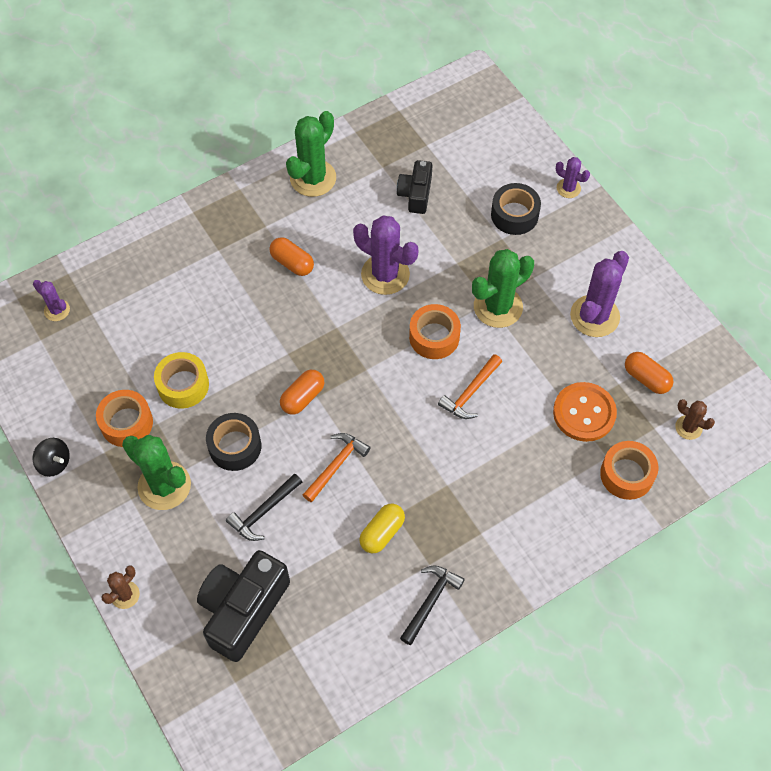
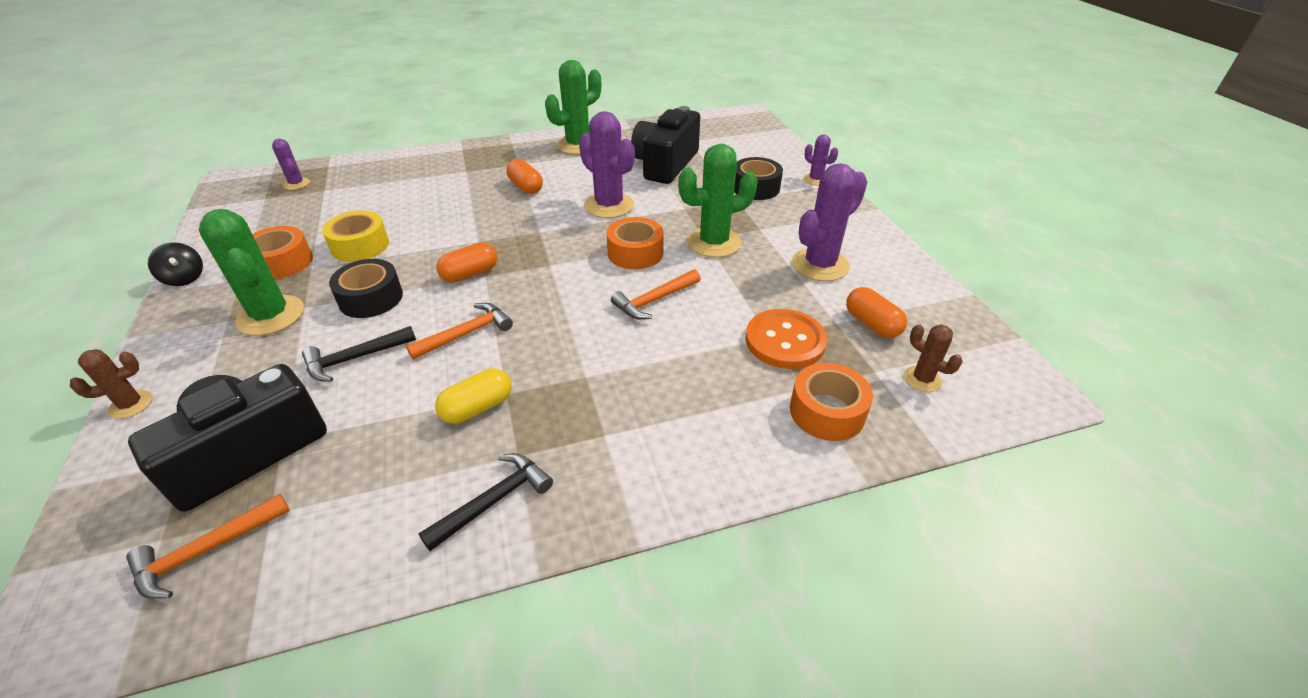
camera: 15 degrees right, 20 degrees down
black camera [397,160,432,214] -> black camera [631,106,700,184], size x1.74
none -> orange hammer [126,494,290,599]

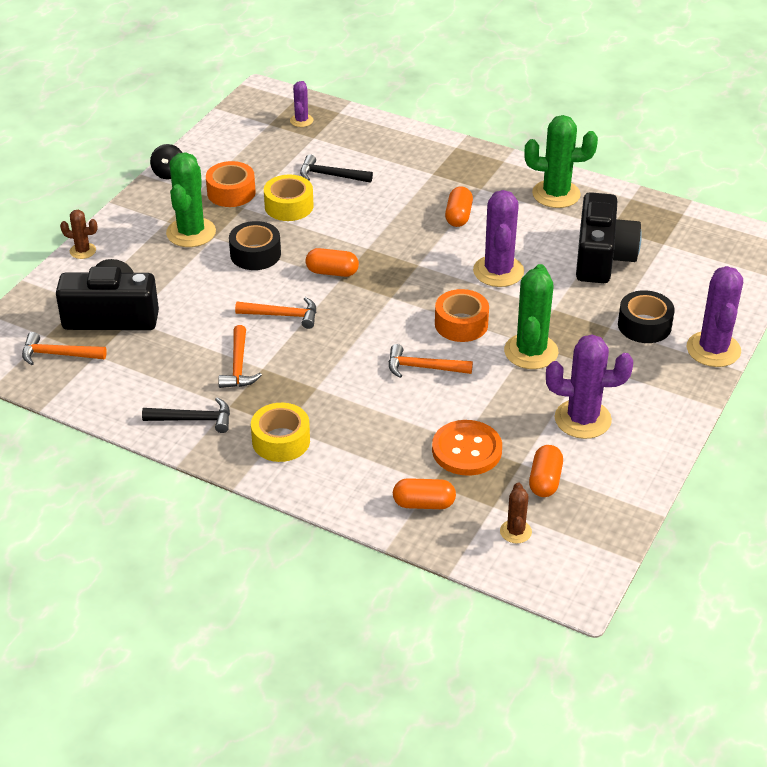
camera: 45 degrees right, 0 degrees up
black hammer [302,326,416,382] -> black hammer moved to [300,154,373,183]
yellow capsule [435,368,512,424] -> orange hammer [218,325,262,388]
black camera [631,106,700,184] -> black camera turned 120 degrees clockwise [576,192,642,283]
green cactus [678,144,758,257] -> green cactus turned 75 degrees clockwise [504,264,558,369]
orange tape [790,363,873,441] -> orange capsule [393,478,456,509]
purple cactus [804,134,838,185] -> purple cactus [687,266,743,367], size x1.91
none -> yellow tape [251,403,310,462]

